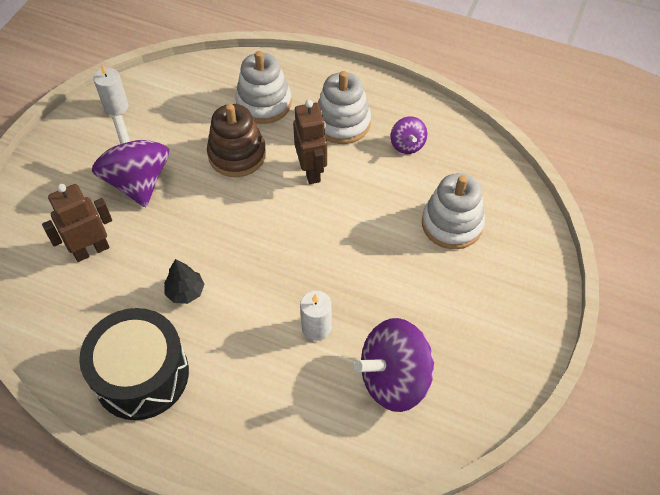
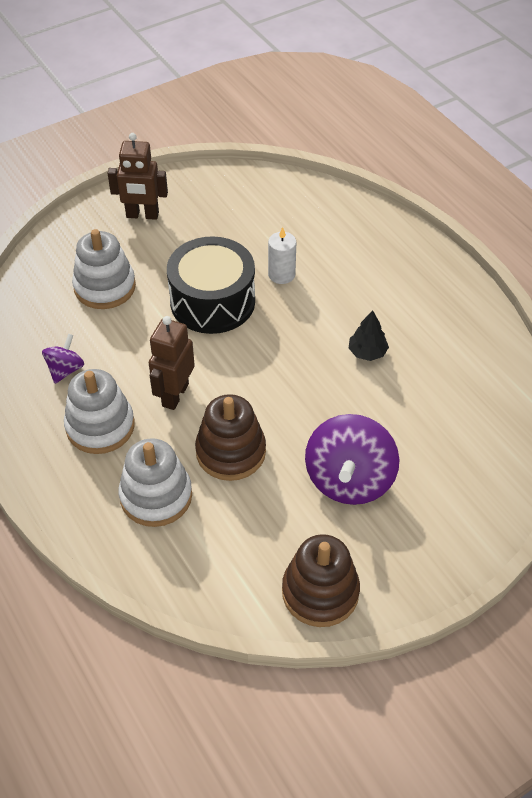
camera: 145 degrees left, 5 degrees down
brown robot [42,184,112,262] -> brown robot moved to [107,133,168,220]
black drum [79,308,189,420] -> black drum moved to [167,236,255,334]
white candle [93,64,129,116] -> brown stacking toy [282,534,360,627]
purple spinning top [354,318,434,412] -> none

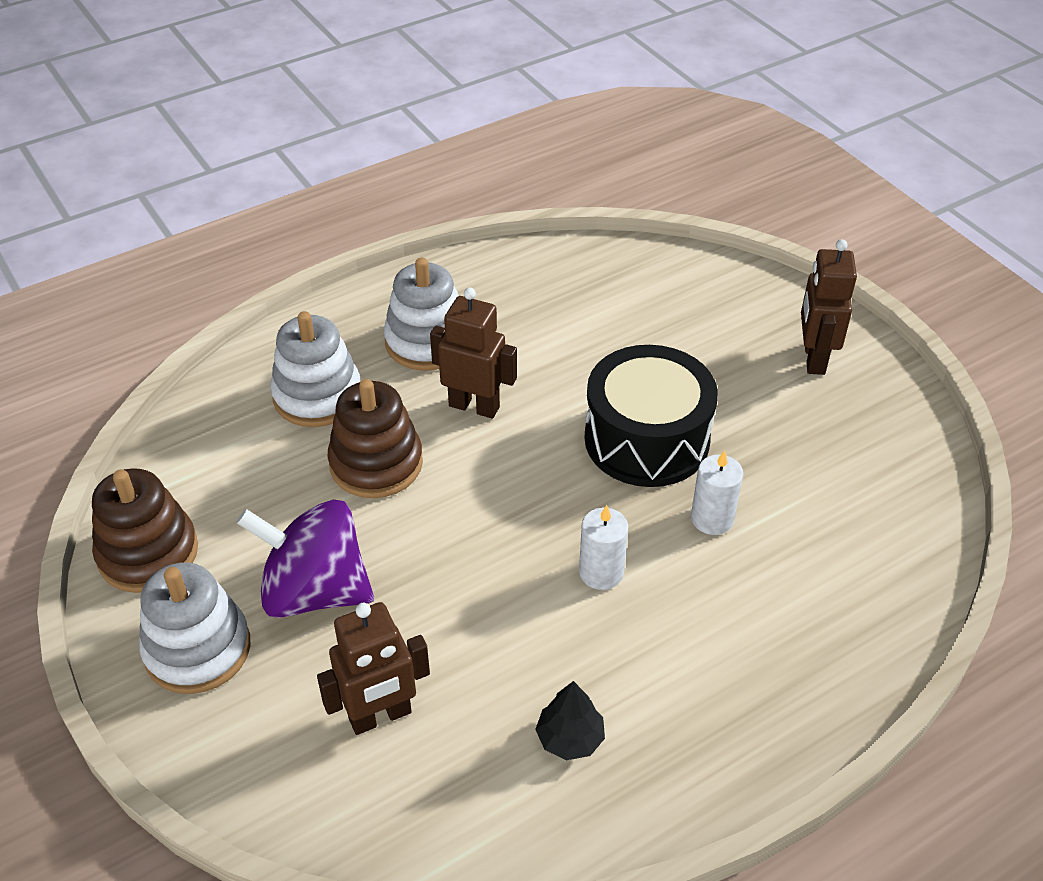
camera: 90 degrees right, 5 degrees down
purple spinning top [42,334,84,384] -> none
white stacking toy [72,229,136,309] -> white stacking toy moved to [139,563,250,694]
black tree [349,310,389,361] -> black tree moved to [535,681,605,760]
none -> brown robot [317,602,430,735]
none -> white candle [579,505,628,590]

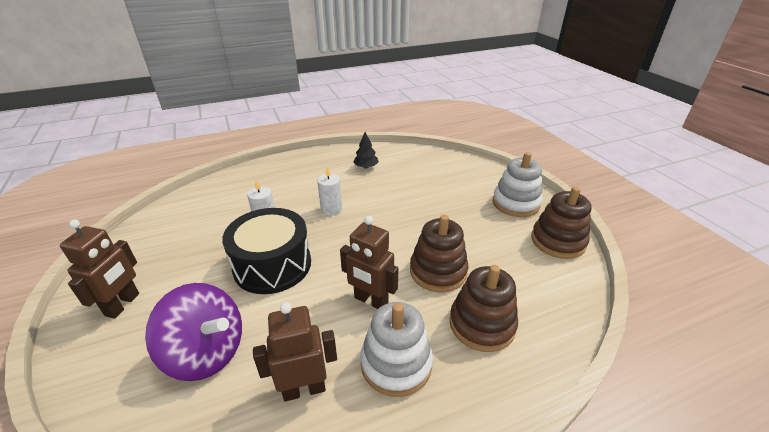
camera: 170 degrees left, 10 degrees down
purple spinning top [236,500,374,618] -> purple spinning top moved to [145,283,242,381]
white stacking toy [270,311,360,427] -> brown stacking toy [449,265,518,352]
brown robot [317,602,430,735] -> brown robot moved to [253,302,337,402]

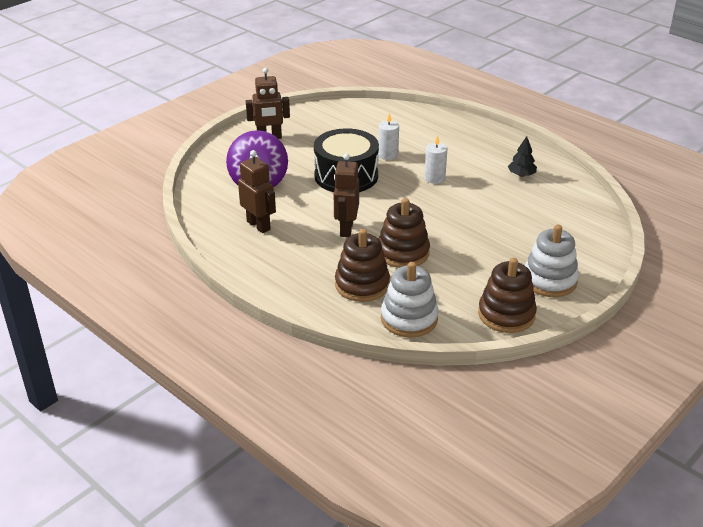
camera: 65 degrees right, 0 degrees up
white stacking toy [360,302,433,397] -> white stacking toy moved to [381,262,439,337]

